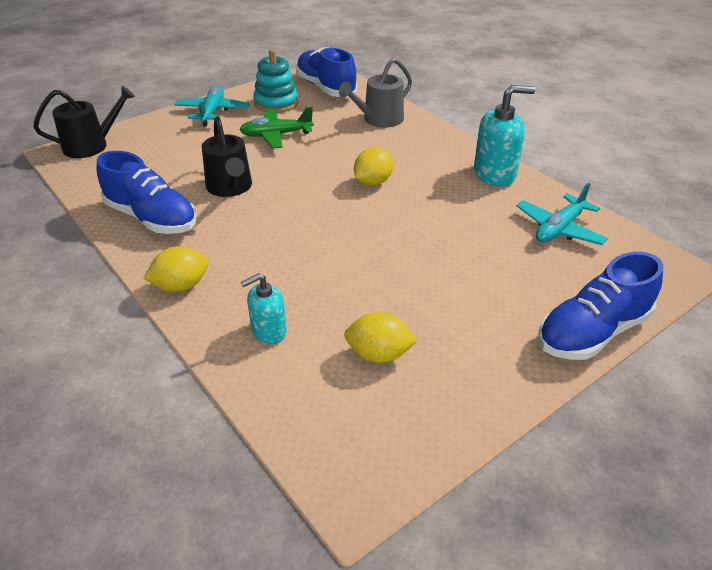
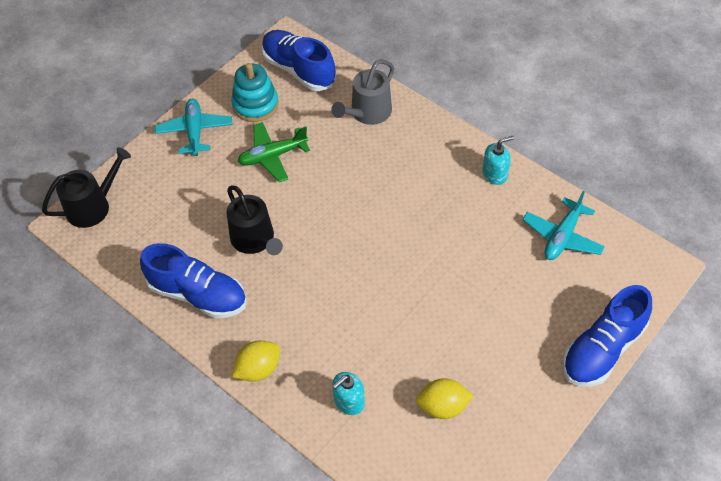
camera: 10 degrees left, 15 degrees up
yellow lemon [354,147,394,186] -> none
turquoise soap dispenser [474,85,535,186] -> turquoise soap dispenser [483,136,514,185], size x0.61

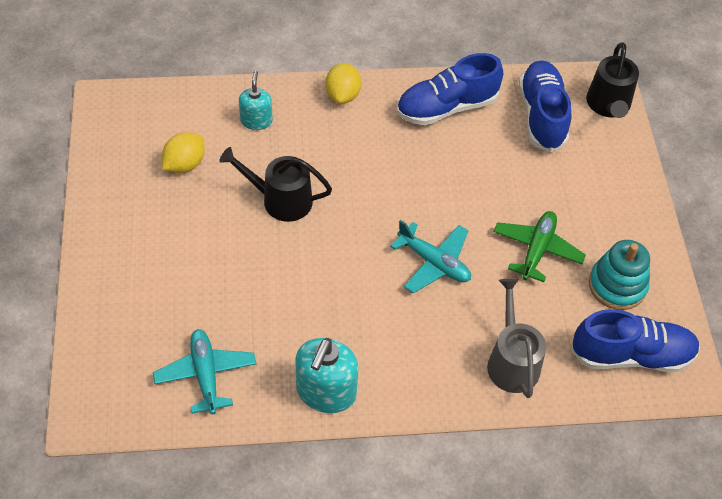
camera: 130 degrees right, 0 degrees up
turquoise plane [155,99,233,156] -> turquoise plane moved to [390,220,471,293]
black watering can [226,185,283,255] -> black watering can moved to [219,147,332,222]
turquoise soap dispenser [483,136,514,185] -> turquoise soap dispenser [296,338,358,413], size x1.63
blue shoe [563,285,652,386] -> blue shoe moved to [519,60,571,152]

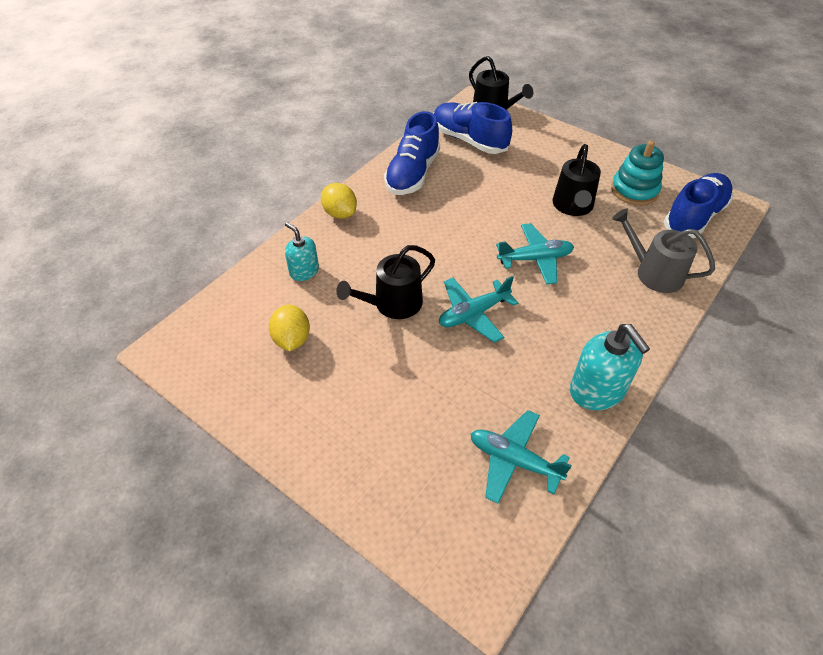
camera: 45 degrees left, 5 degrees down
green plane [493,211,586,282] -> black watering can [552,144,601,216]
none -> turquoise plane [439,276,518,343]

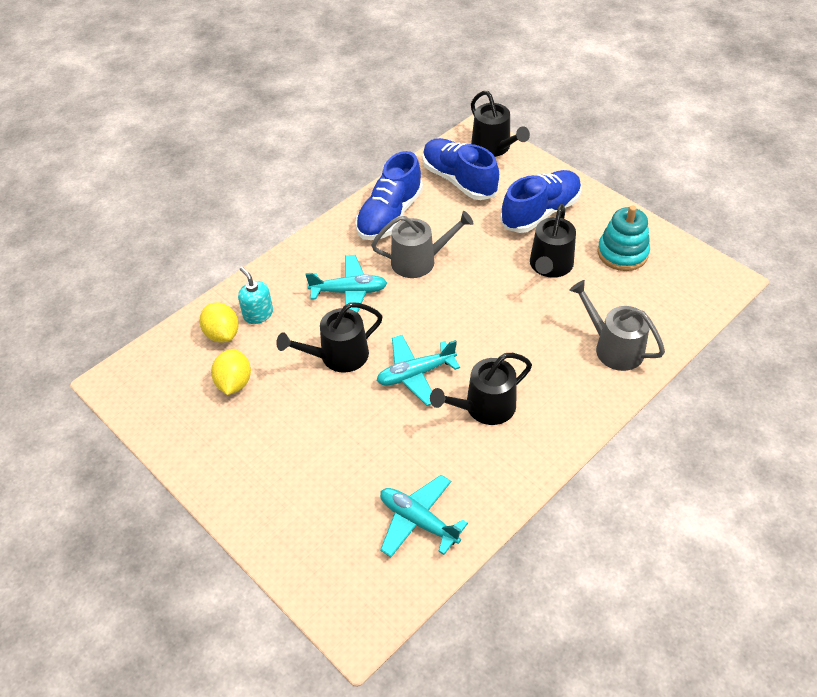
camera: 10 degrees right, 0 degrees up
yellow lemon [321,183,357,219] -> yellow lemon moved to [200,302,239,343]
turquoise plane [496,223,574,285] -> turquoise plane moved to [305,255,387,313]
turquoise soap dispenser [570,324,650,410] -> none
blue shoe [664,173,733,238] -> blue shoe moved to [500,170,581,233]
none -> grey watering can [371,211,474,278]
none -> black watering can [430,353,532,425]

